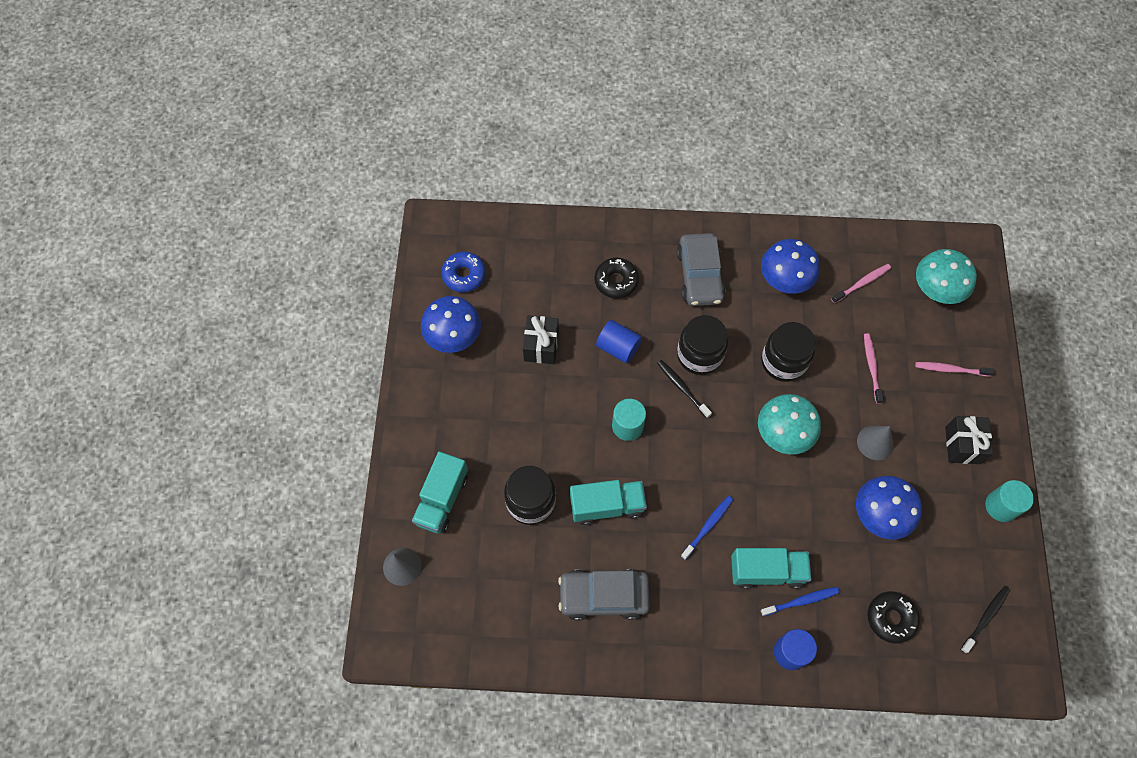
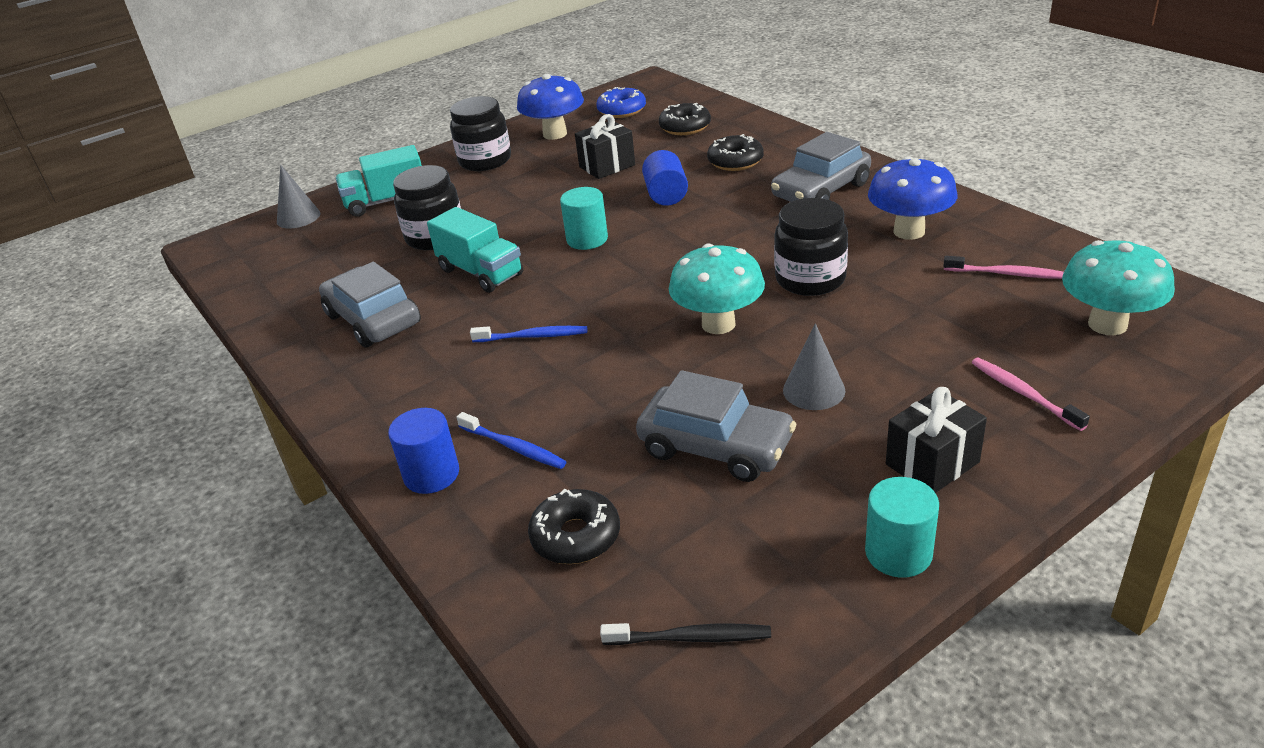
camera: 55 degrees right, 30 degrees down
black toothbrush [657,360,712,418] -> none
black jar [677,315,728,375] -> black jar moved to [450,96,511,171]
turquoise truck [731,548,812,589] -> none
blue mushroom [856,476,922,540] -> grey car [636,370,796,482]
pink toothbrush [864,333,884,404] -> none
none -> black donut [659,103,711,135]

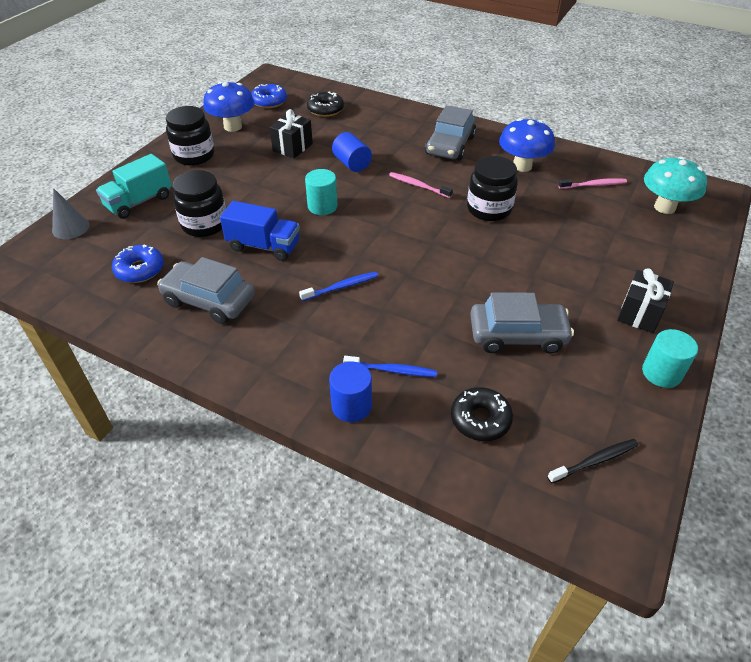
camera: 30 degrees left, 10 degrees up
turquoise truck [427,207,523,293] -> blue truck [220,201,300,261]
turquoise mushroom [669,243,765,334] -> none
black donut [707,134,764,171] -> none
grey cone [783,323,845,410] -> none
pink toothbrush [971,357,1090,431] -> pink toothbrush moved to [389,172,453,198]
none -> blue donut [112,244,164,283]

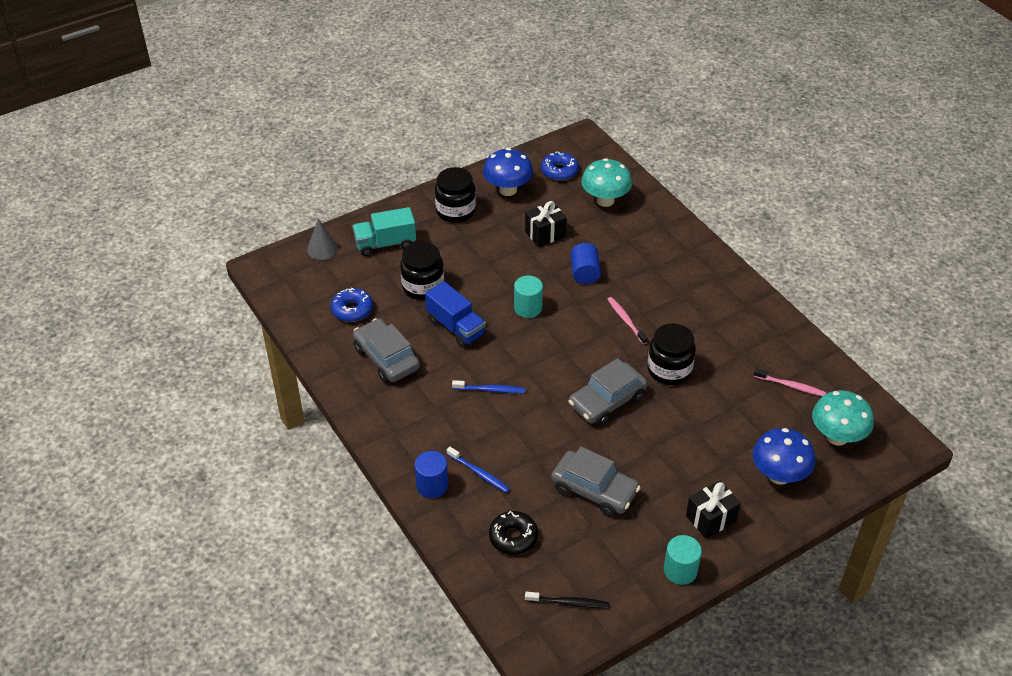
camera: 30 degrees right, 0 degrees up
black donut [307,91,344,117] -> turquoise mushroom [581,158,632,207]
grey car [425,105,476,161] -> grey car moved to [569,358,648,426]
blue mushroom [499,118,555,172] -> blue mushroom moved to [753,428,815,485]

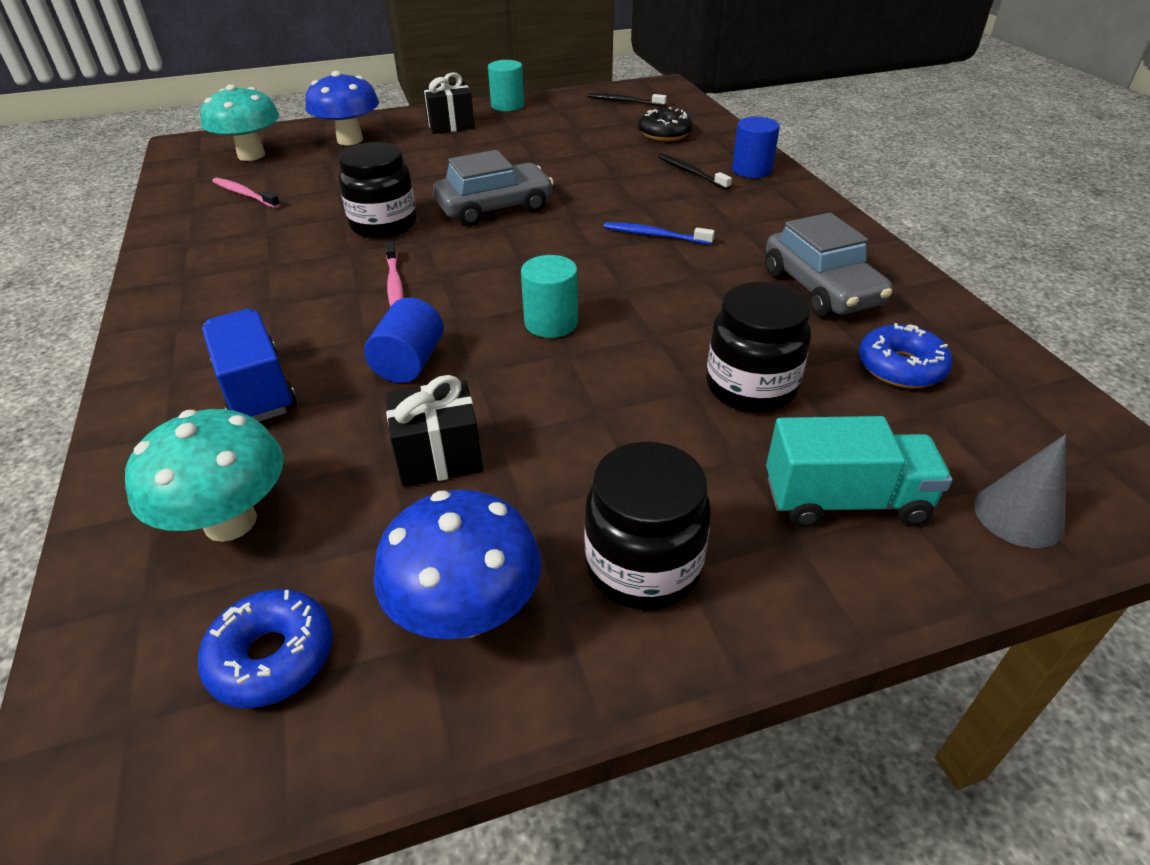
camera: 165 degrees left, 5 degrees down
blue truck [425,281,486,347] -> blue truck moved to [202,309,297,421]
blue toothbrush [447,447,510,493] -> black toothbrush [658,153,732,190]
grey car [551,447,641,517] -> none

